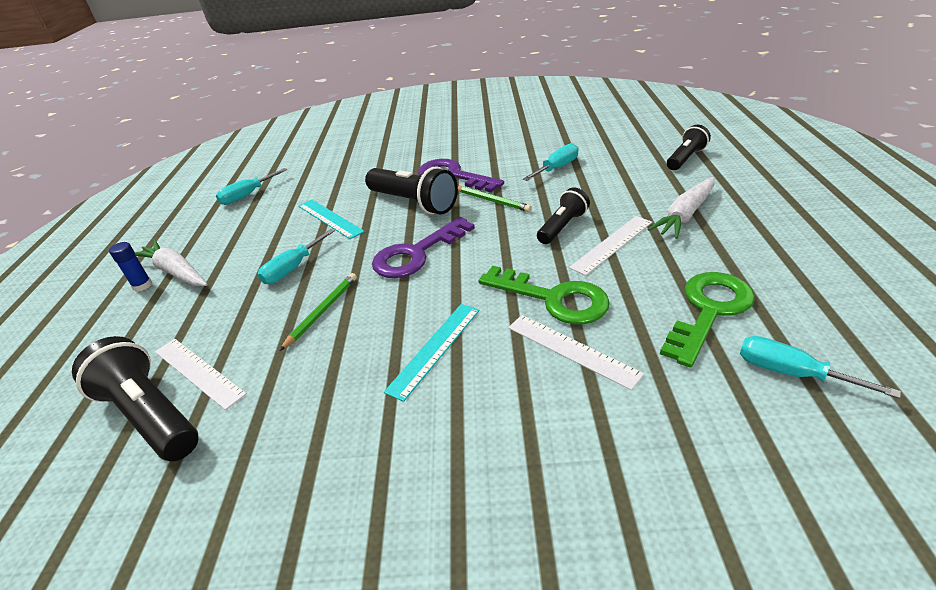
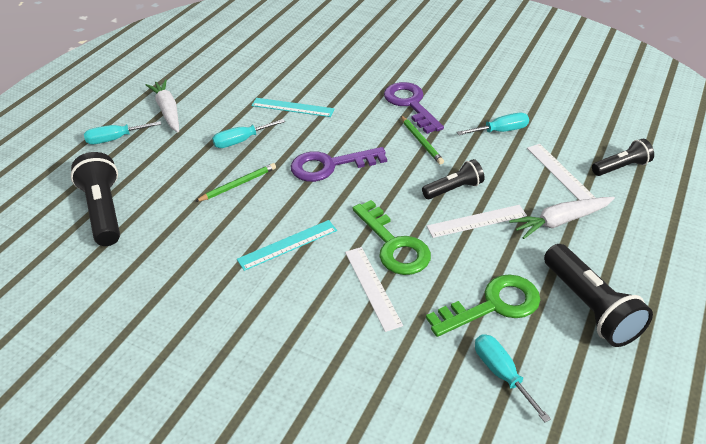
camera: 25 degrees right, 5 degrees up
blue glue stick [109,242,152,291] -> none
white ruler [155,339,247,410] -> white ruler moved to [527,144,596,200]
turquoise screwdriver [216,168,287,205] -> turquoise screwdriver moved to [84,121,161,144]
turquoise ruler [298,200,365,239] -> turquoise ruler turned 60 degrees counterclockwise [251,98,335,117]
black flashlight [365,166,458,215] -> black flashlight moved to [544,244,653,347]

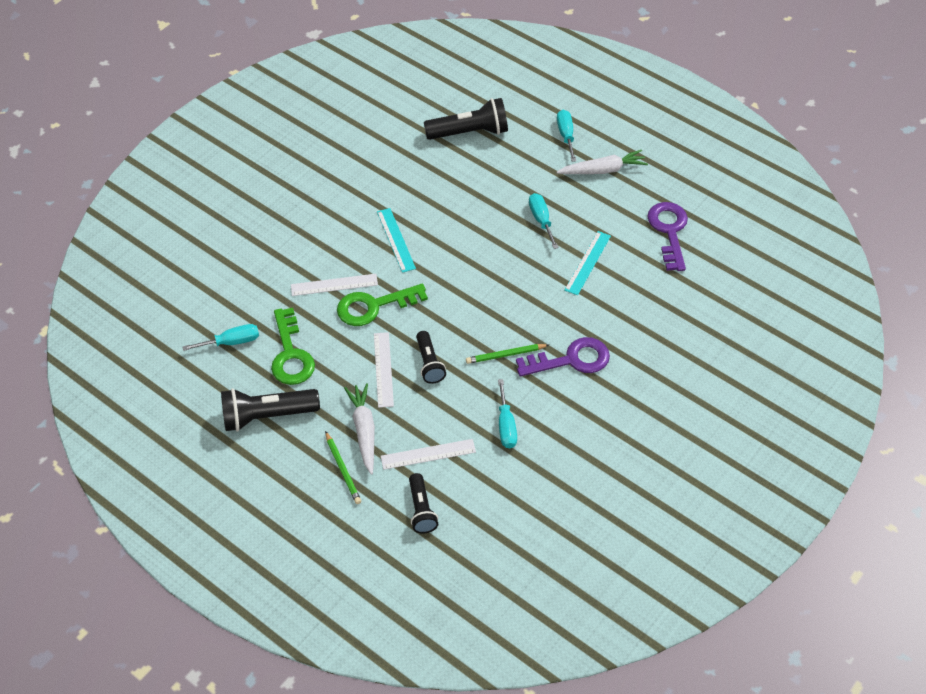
camera: 100 degrees right, 10 degrees up
green pencil [195,163,276,202] -> green pencil moved to [325,431,361,504]
purple key [291,147,387,182] -> purple key moved to [647,202,688,271]

